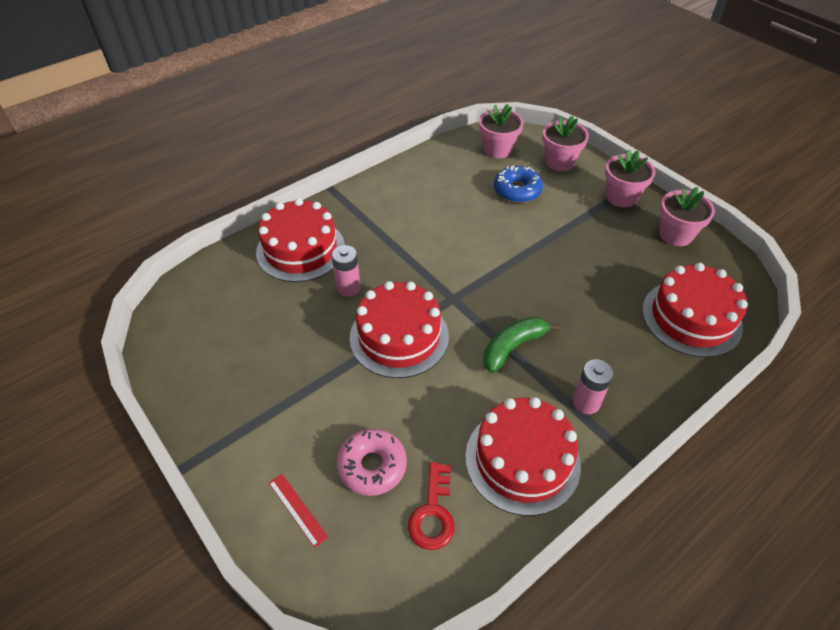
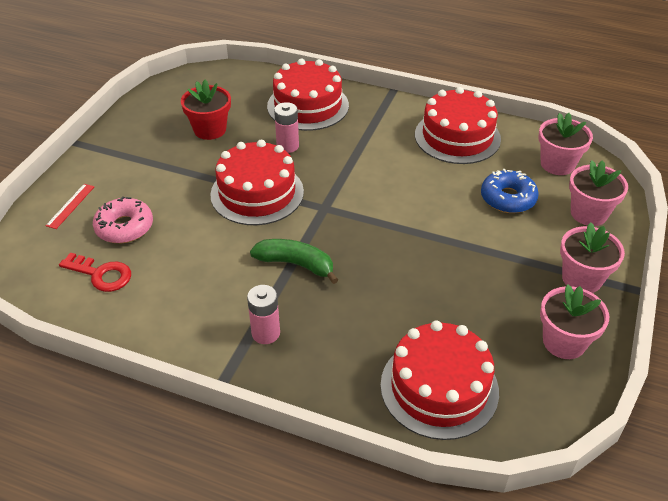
camera: 60 degrees right, 5 degrees down
red key [408,462,455,550] -> red key turned 135 degrees counterclockwise [59,252,131,292]
red cake [465,397,581,516] -> red cake moved to [415,87,501,164]
none -> red flower pot [181,80,231,140]

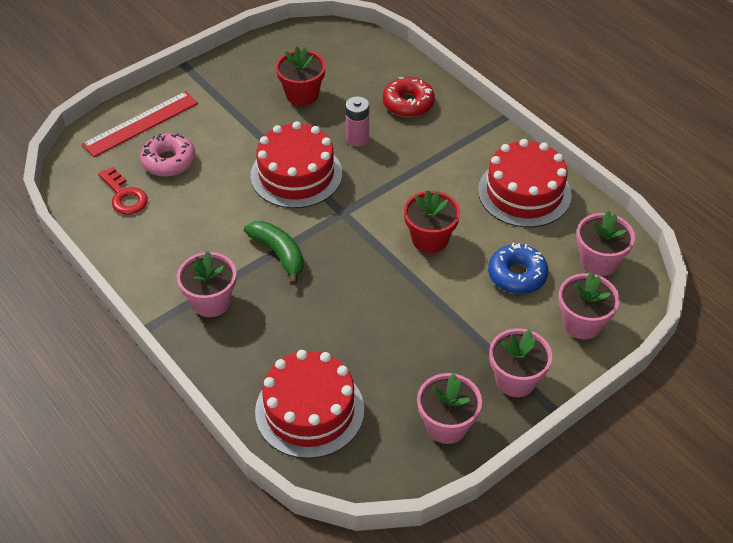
camera: 30 degrees right, 5 degrees up
red ruler [45,184,94,229] -> red ruler [82,91,198,157], size x1.96
pink battery [247,285,280,344] -> pink flower pot [177,251,236,317]
red cake [267,58,349,131] -> red donut [383,77,435,117]
none -> red flower pot [404,190,460,253]

